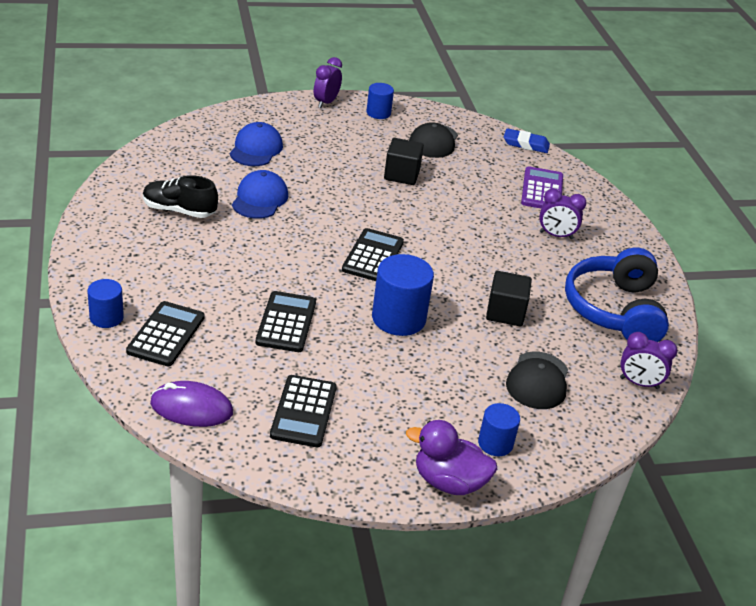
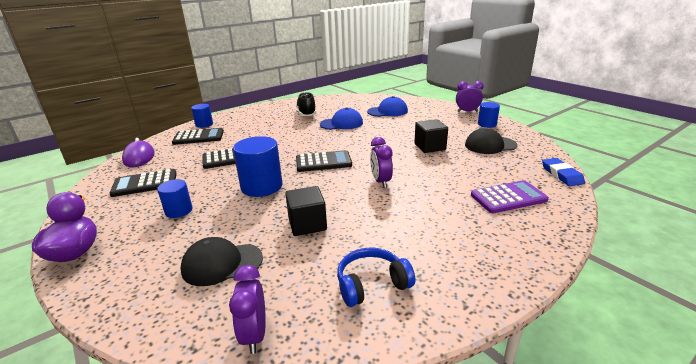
camera: 70 degrees right, 10 degrees down
blue cylinder [478,403,520,456] -> blue cylinder moved to [157,179,193,218]
purple clock [539,189,587,239] -> purple clock moved to [370,137,393,188]
blue headphones [565,248,669,342] -> blue headphones [337,248,415,307], size x0.57

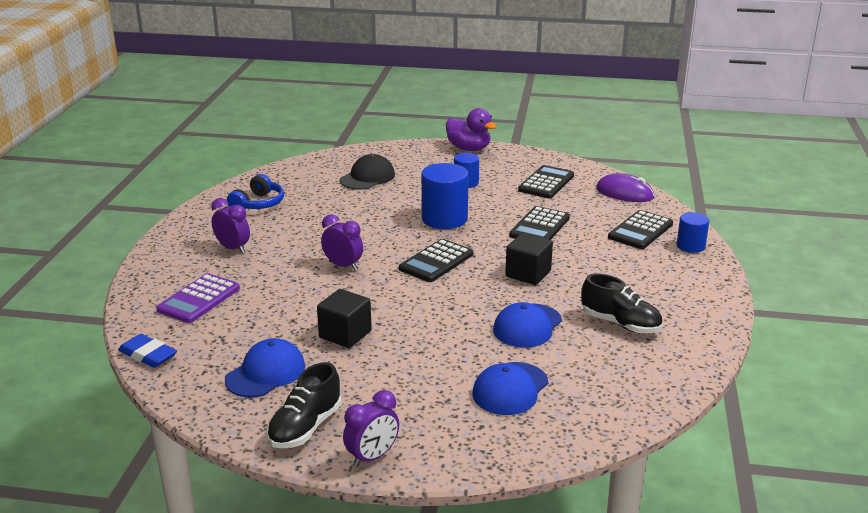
camera: 135 degrees right, 0 degrees up
purple clock [229,265,266,354] -> purple clock moved to [211,198,250,253]
black cube [285,186,327,236] -> black cube moved to [505,233,553,285]
black cap [465,128,517,154] -> blue cap [225,338,305,397]
blue cylinder [478,102,500,128] -> black shoe [266,362,341,448]

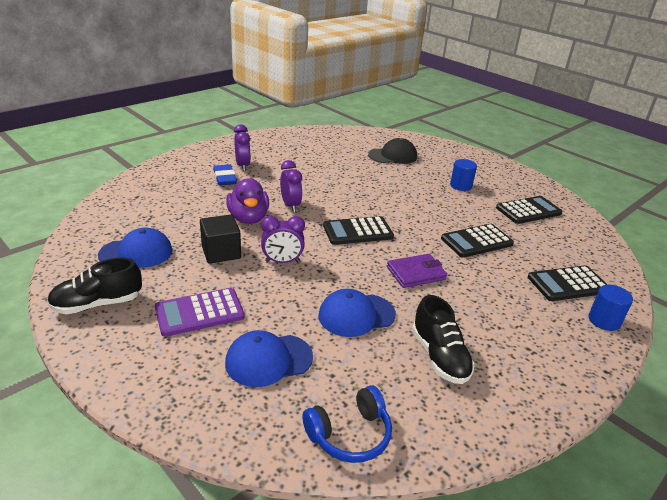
camera: 35 degrees right, 5 degrees up
blue eraser [118,334,177,368] -> blue eraser moved to [213,164,237,186]
purple calculator [156,273,240,323] -> purple calculator moved to [155,288,245,337]
blue headphones [227,174,284,209] -> blue headphones moved to [302,385,392,463]
purple clock [343,390,399,467] -> purple clock moved to [261,216,305,263]
blue cylinder [421,163,469,229] -> none
purple duck [446,108,497,151] -> purple duck moved to [226,178,269,224]
black cube [505,233,553,285] -> purple wallet [387,254,447,288]
purple mouse [596,173,654,202] -> none

